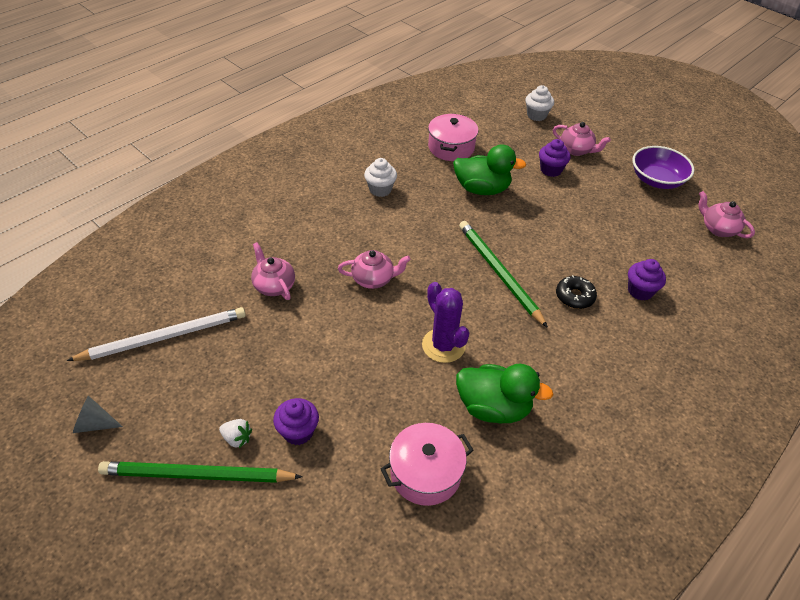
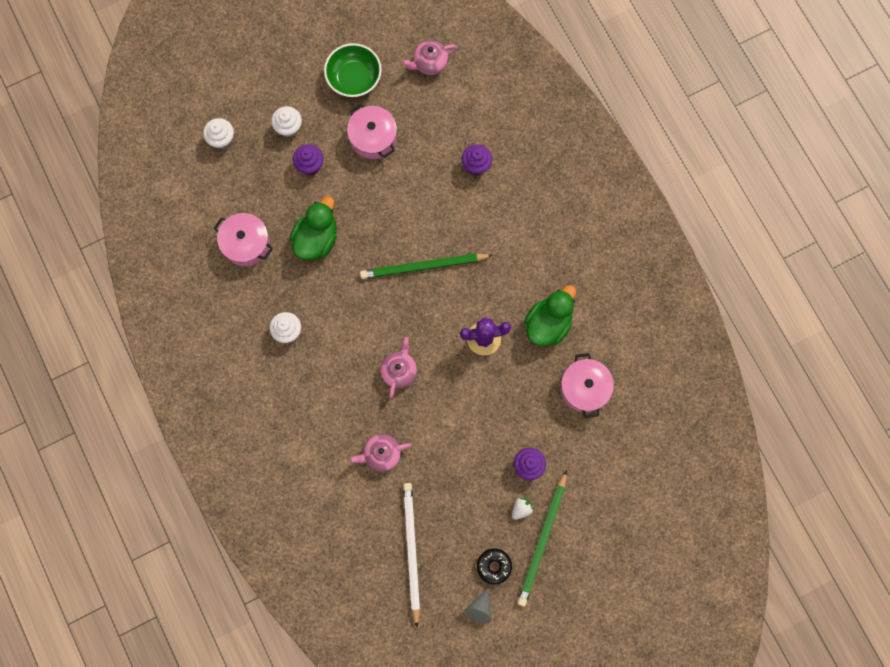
camera: 70 degrees left, 30 degrees up
pink teapot [553,122,611,156] -> white cupcake [271,106,302,137]
black donut [556,275,597,309] -> black donut moved to [477,549,512,584]
purple bowl [633,146,694,189] -> green bowl [324,43,382,97]
none -> pink pot [347,104,397,159]

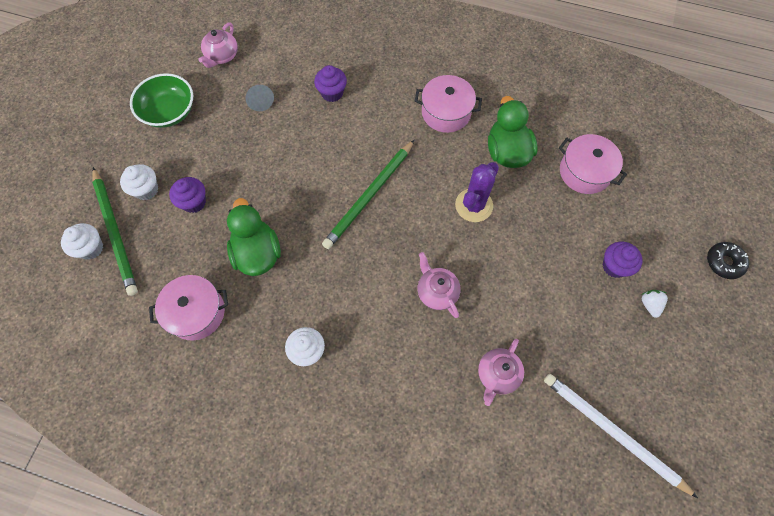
camera: 45 degrees left, 10 degrees down
pink pot [347,104,397,159] -> pink pot moved to [415,75,482,133]
grey cone [464,589,492,623] -> grey cone moved to [245,85,274,111]
black donut [477,549,512,584] -> black donut moved to [707,242,749,279]
green pencil [517,470,567,606] -> green pencil moved to [92,167,138,296]

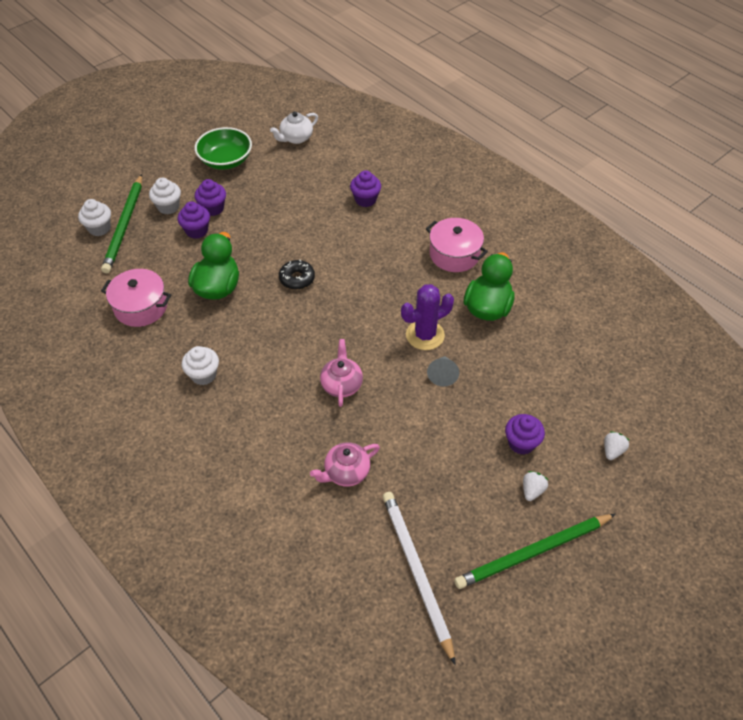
camera: 30 degrees right, 15 degrees down
pink teapot [198,22,238,68] -> white teapot [270,111,318,144]
grey cone [245,85,274,111] -> grey cone moved to [427,356,459,387]
green pencil [322,140,414,249] -> green pencil moved to [454,514,616,589]
pink pot [559,134,627,194] -> none
black donut [707,242,749,279] -> black donut moved to [279,260,315,290]
none -> purple cupcake [194,179,226,216]
none -> white strawberry [604,431,630,460]

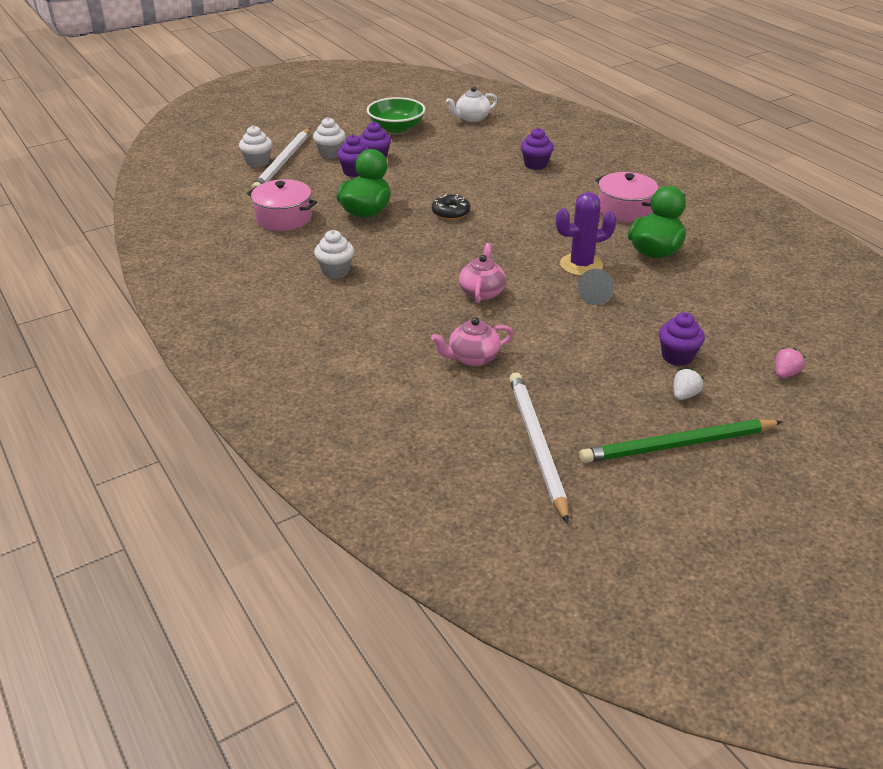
camera: 10 degrees right, 15 degrees down
green pencil [101,174,142,273] -> white pencil [251,128,310,189]
white strawberry [604,431,630,460] -> pink strawberry [775,348,806,378]

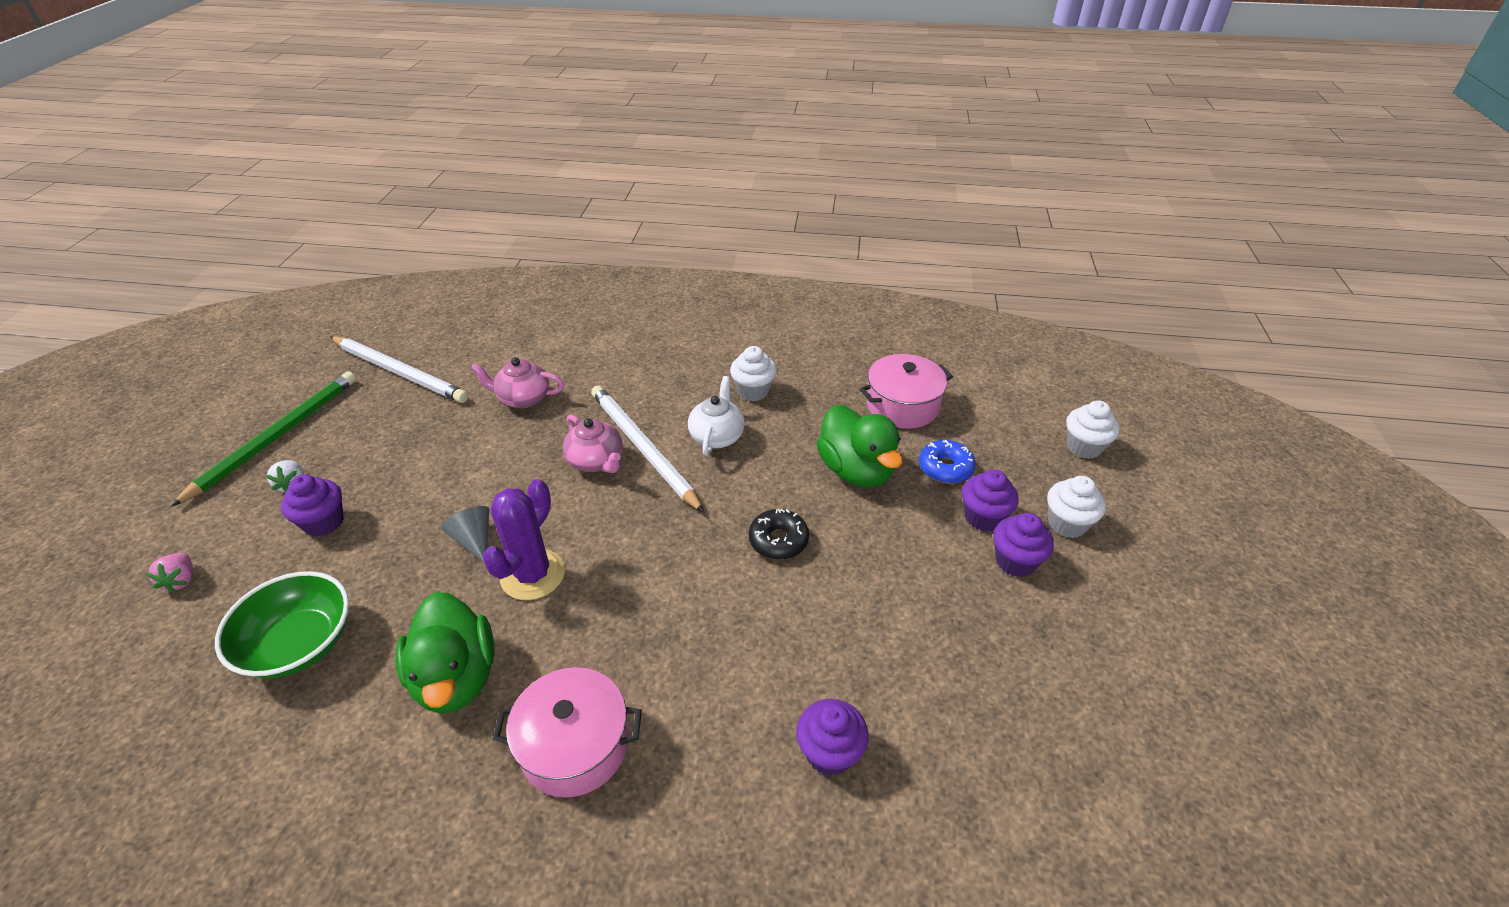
camera: 130 degrees right, 5 degrees up
white pencil [251,128,310,189] -> white pencil moved to [591,386,704,513]
green bowl [367,97,425,133] -> green bowl moved to [215,571,349,678]
pink teapot [431,317,514,366] -> pink teapot turned 105 degrees counterclockwise [470,357,564,408]
white teapot [446,86,498,122] -> white teapot moved to [688,376,745,456]
none -> blue donut [919,440,976,484]

